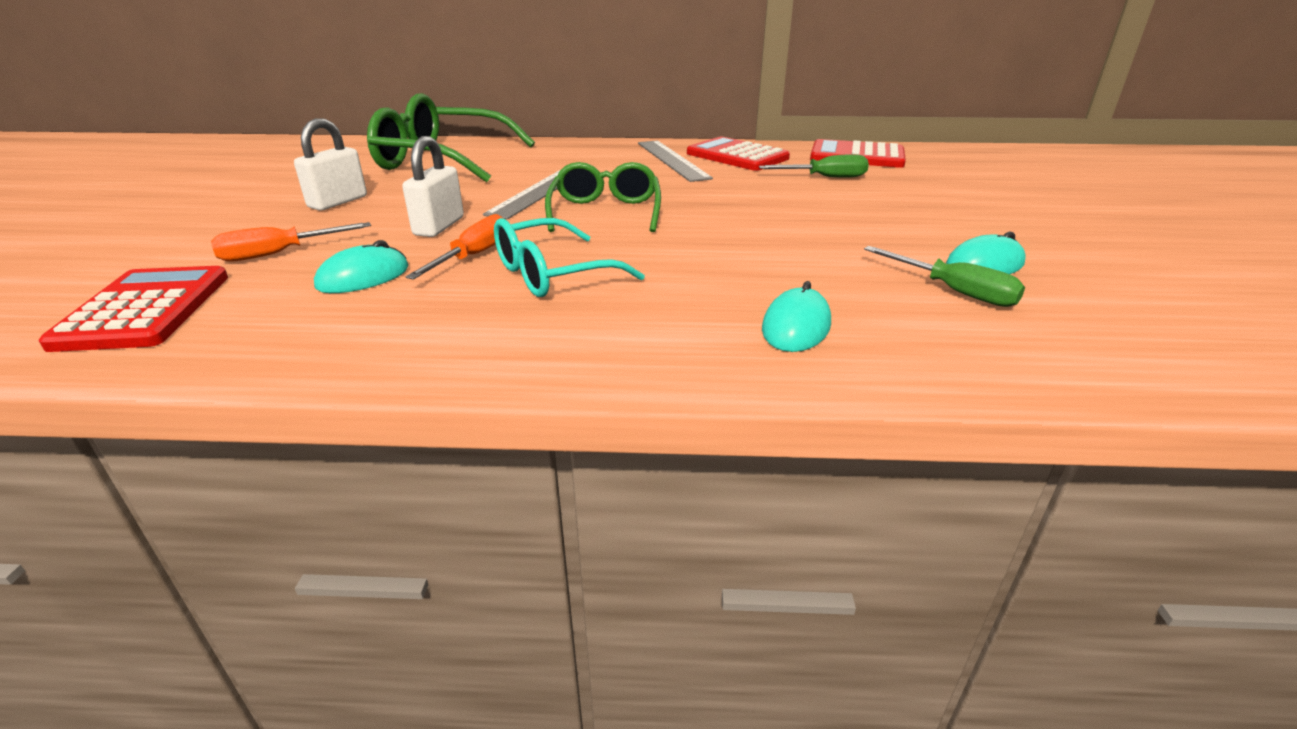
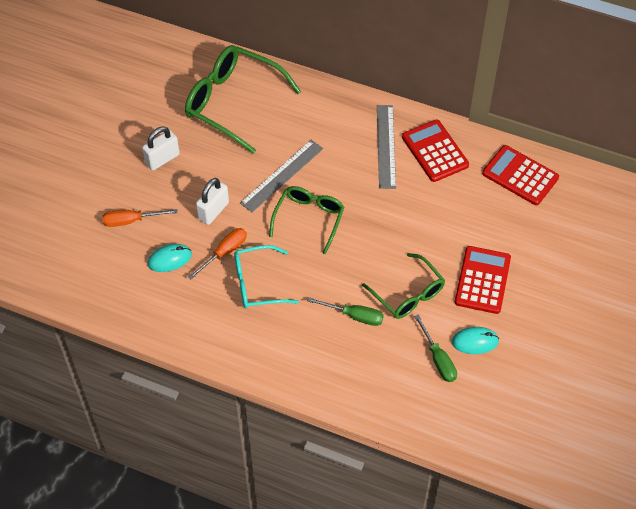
camera: 20 degrees right, 25 degrees up
red calculator [39,266,228,352] -> red calculator moved to [455,246,511,314]
green screwdriver [759,154,869,178] -> green screwdriver moved to [307,297,384,326]
turquoise mouse [762,281,831,352] -> none
none -> green glasses [362,253,445,319]

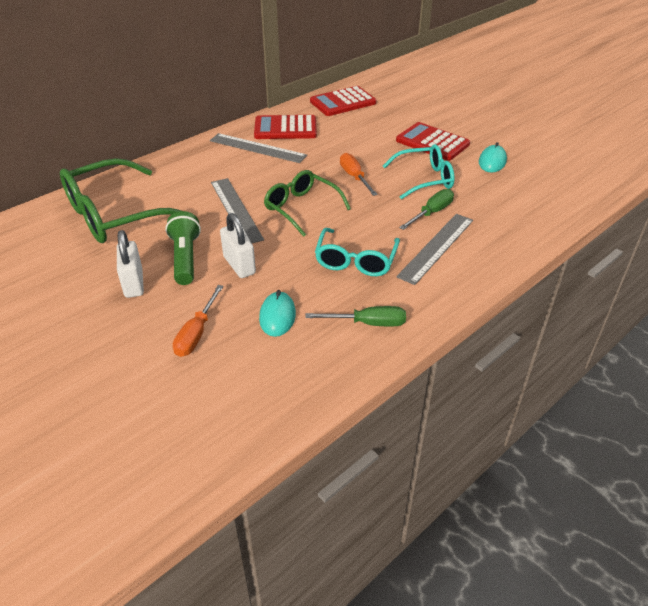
camera: 65 degrees left, 15 degrees down
orange screwdriver [188,228,247,280] -> orange screwdriver moved to [340,153,378,196]
green glasses [362,253,445,319] -> turquoise glasses [383,144,455,199]
green screwdriver [414,315,457,382] -> green screwdriver moved to [305,306,406,326]
none -> green flashlight [165,211,201,285]
none -> grey ruler [396,214,473,285]

